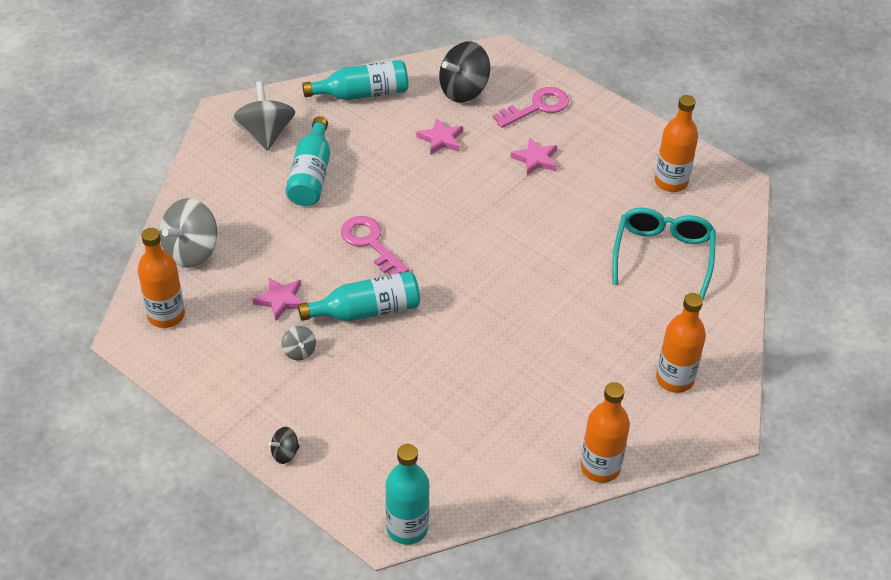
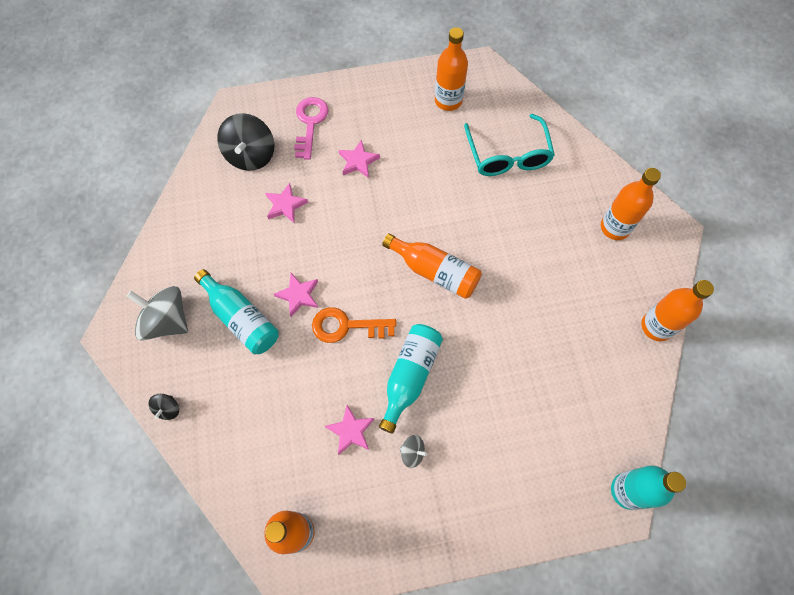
camera: 50 degrees left, 20 degrees up
grey spinning top [160,198,217,268] -> none
black spinning top [268,427,300,464] -> black spinning top moved to [149,394,179,420]
turquoise bottle [302,60,408,100] -> none
pink key [341,216,409,275] -> orange key [312,307,396,343]
turquoise glasses [612,208,716,300] -> turquoise glasses turned 150 degrees counterclockwise [464,114,555,176]
none -> pink star [274,273,318,317]
none -> orange bottle [382,233,482,299]

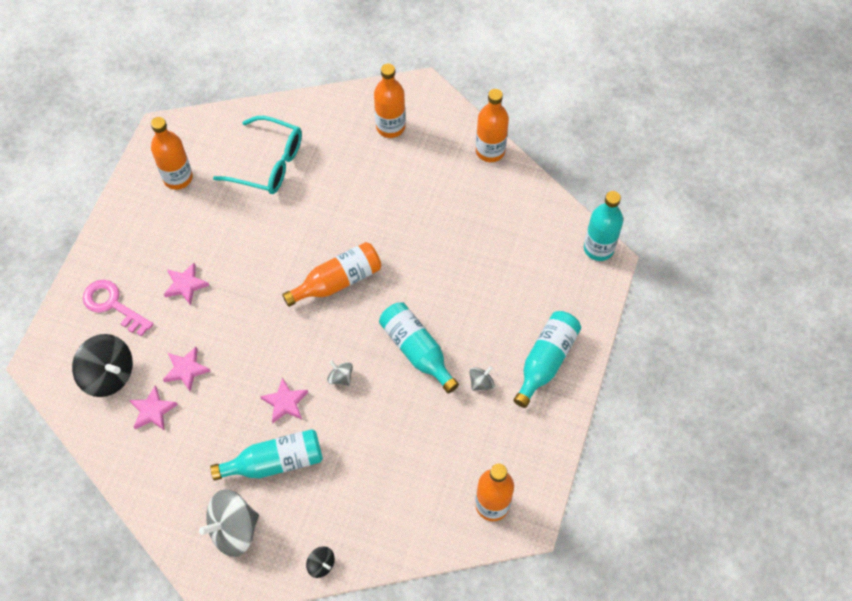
camera: 60 degrees left, 5 degrees down
orange key [312,307,396,343] -> grey spinning top [327,360,353,386]
pink star [325,405,374,455] -> pink star moved to [129,385,178,431]
none -> turquoise bottle [514,311,581,408]

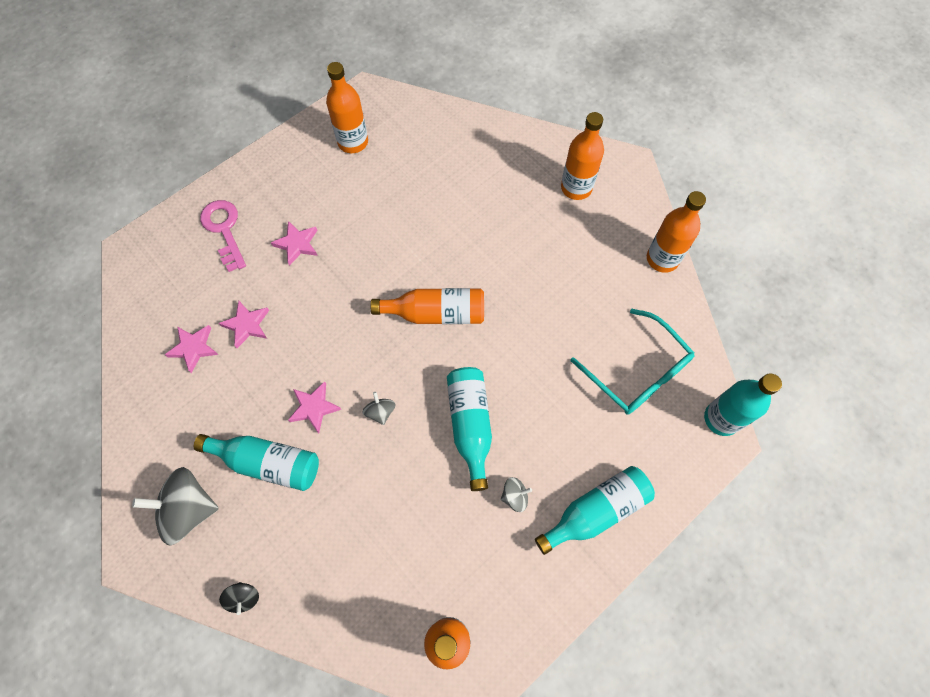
camera: 30 degrees right, 5 degrees up
black spinning top [72,334,133,397] -> none
turquoise glasses [213,116,302,194] -> turquoise glasses moved to [570,309,694,415]

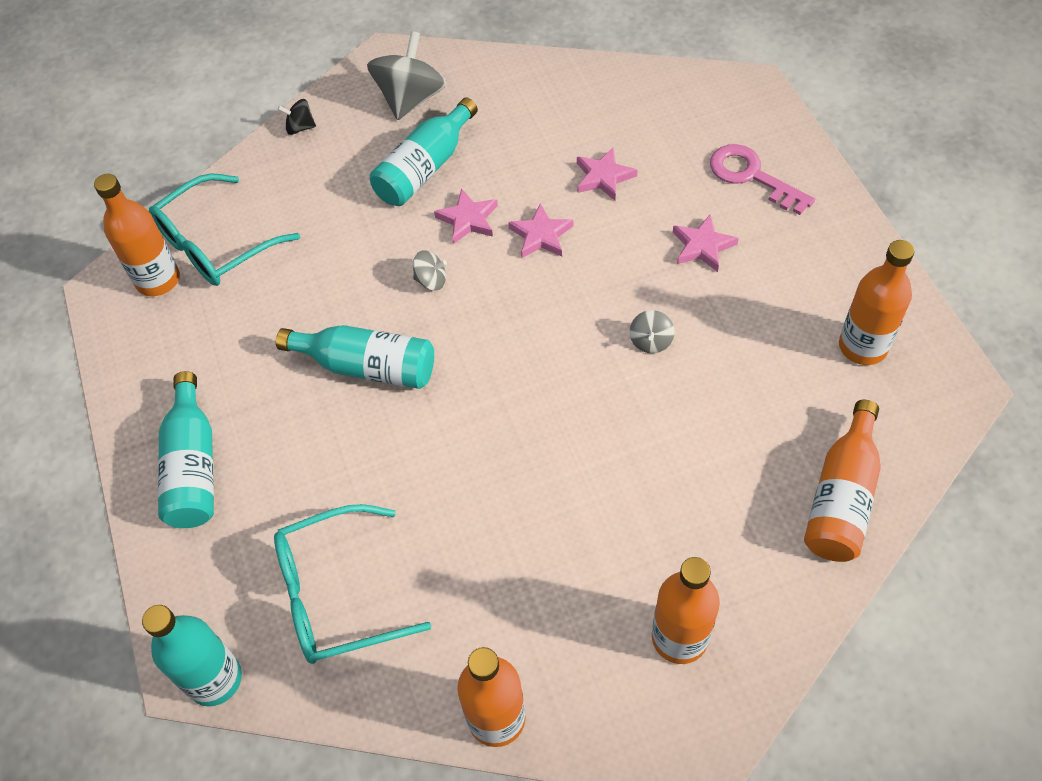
camera: 115 degrees right, 10 degrees down
pink star [165,325,218,373] -> pink star moved to [508,203,573,258]
pink key [200,200,246,272] -> pink key turned 135 degrees counterclockwise [710,144,815,215]
orange bottle [371,288,484,324] -> orange bottle moved to [804,400,881,562]
grey spinning top [501,477,532,512] -> grey spinning top moved to [630,310,674,353]
none -> turquoise glasses [149,173,300,286]

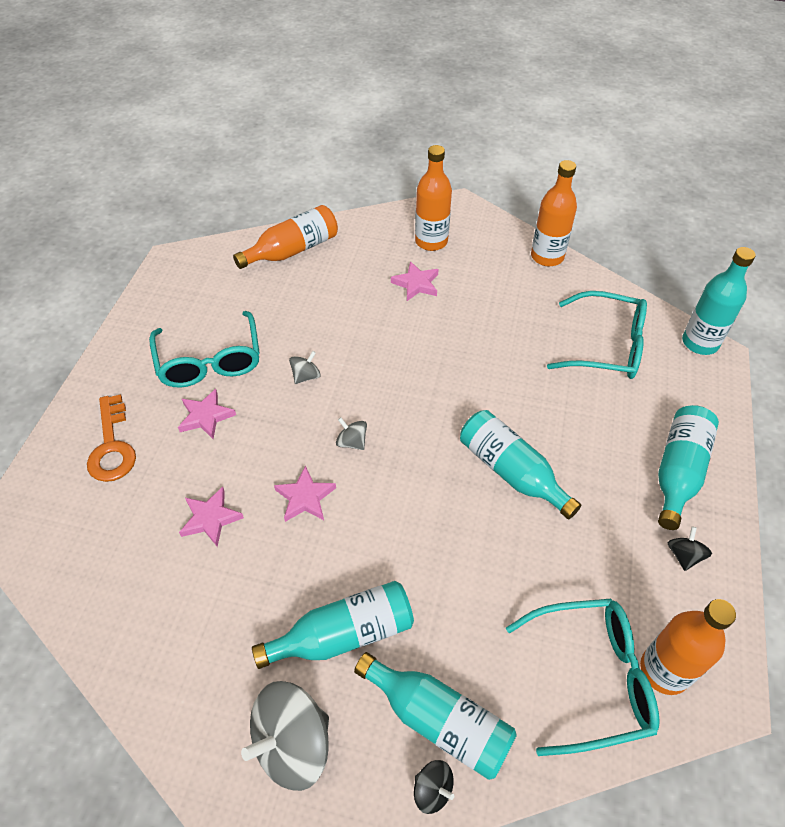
camera: 150 degrees left, 5 degrees down
grey spinning top [413,250,447,291] -> grey spinning top moved to [336,417,367,450]
pink star [434,188,498,244] -> pink star moved to [391,261,439,301]
pink key [710,144,815,215] -> orange key [87,394,136,482]
orange bottle [839,240,914,365] -> none
none -> turquoise glasses [149,311,260,388]
none -> turquoise bottle [354,652,517,780]
none -> black spinning top [668,526,712,571]

